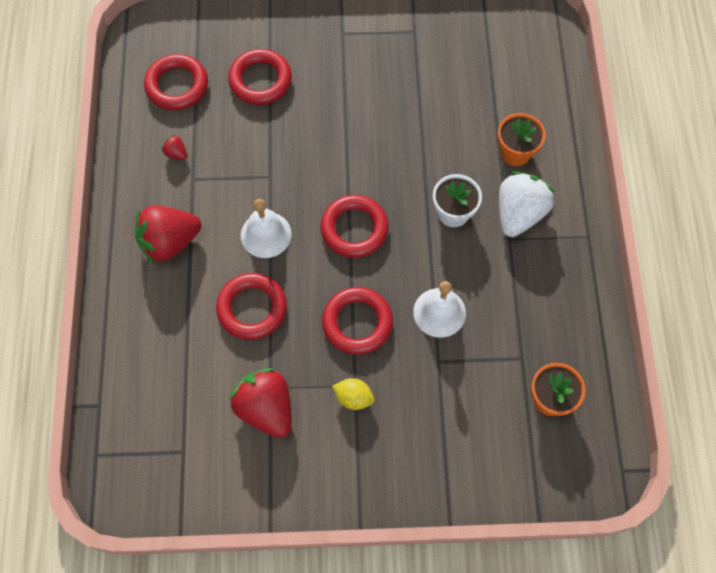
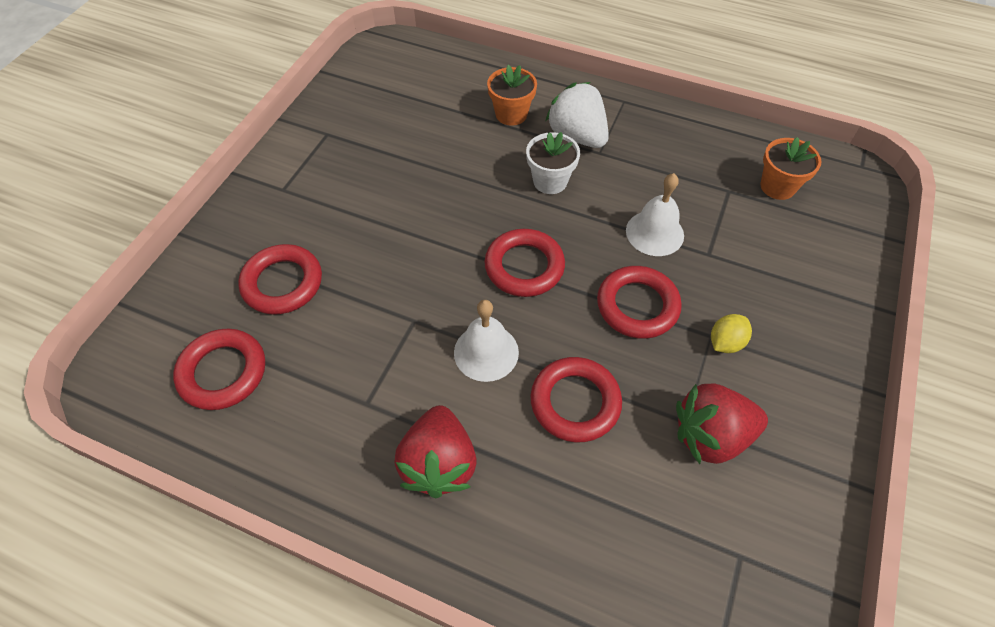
camera: 65 degrees left, 10 degrees down
red strawberry [162,134,187,160] -> none

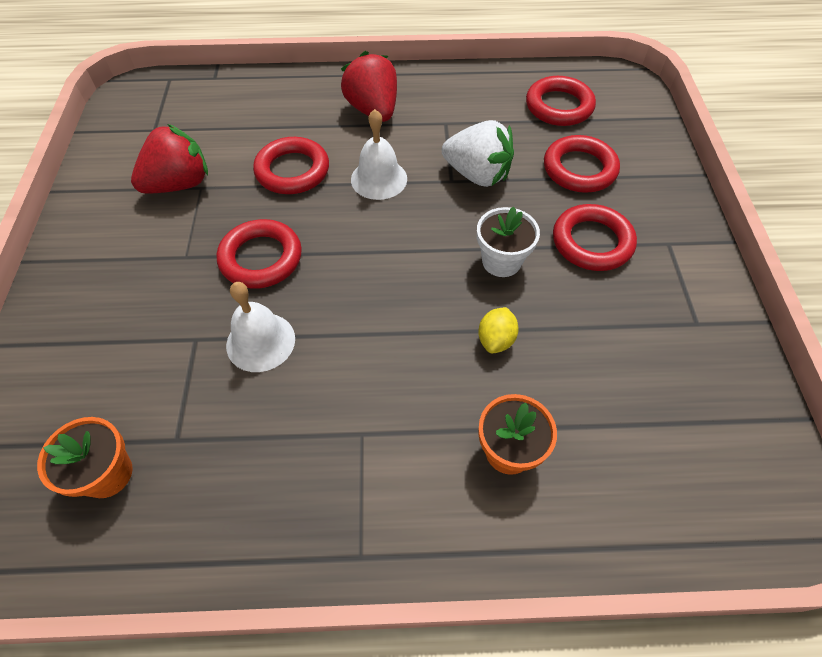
camera: 155 degrees right, 0 degrees up
red ring [484,229,565,297] -> red ring moved to [553,204,637,271]
white flower pot [526,132,580,194] -> white flower pot moved to [477,207,540,277]
white strawberry [545,82,609,148] -> white strawberry moved to [442,120,514,187]
yellow lemon [711,314,752,353] -> yellow lemon moved to [478,307,519,353]

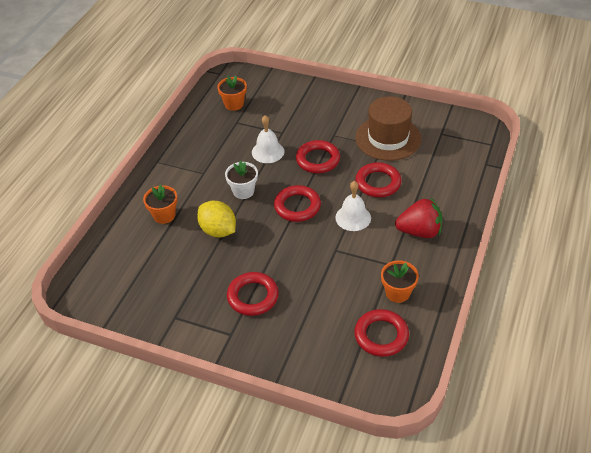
camera: 115 degrees right, 10 degrees down
red strawberry [131,124,208,194] -> brown hat [355,96,421,161]
white strawberry [442,120,514,187] -> none
white flower pot [477,207,540,277] -> white flower pot moved to [225,161,258,199]
yellow lemon [478,307,519,353] -> yellow lemon [197,201,236,237], size x1.73
red ring [544,135,620,193] -> red ring moved to [274,185,321,222]
none -> orange flower pot [381,260,419,303]

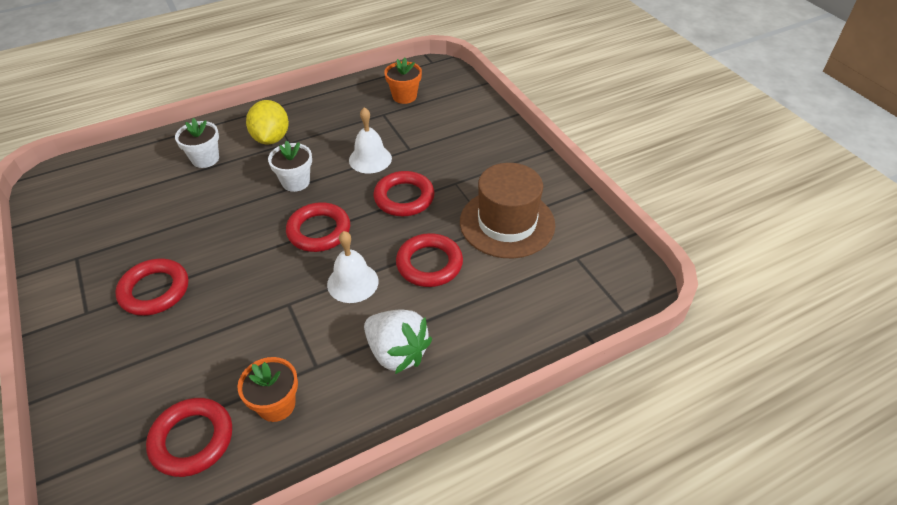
camera: 40 degrees right, 0 degrees up
orange flower pot [143,185,177,224] -> white flower pot [175,118,219,168]
yellow lemon [197,201,236,237] -> yellow lemon moved to [246,100,289,145]
red strawberry [395,198,442,238] -> white strawberry [364,310,432,374]

